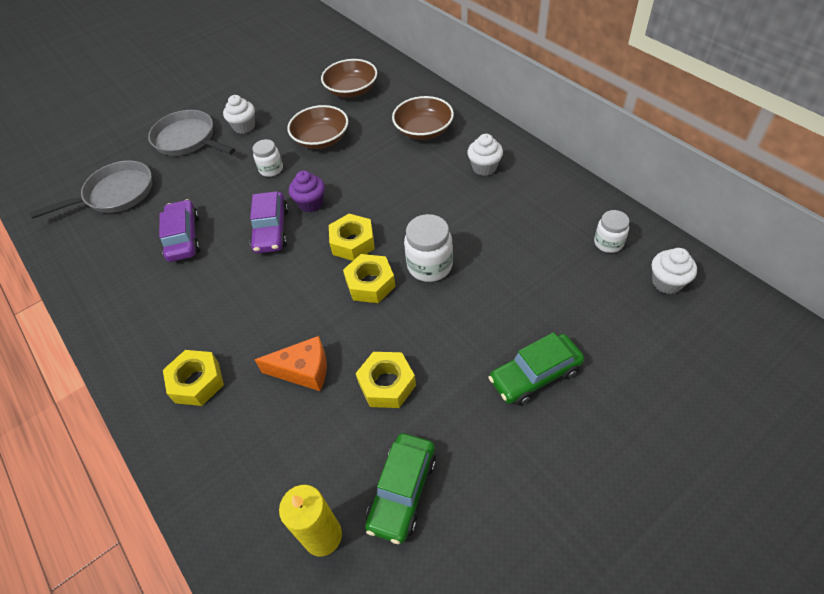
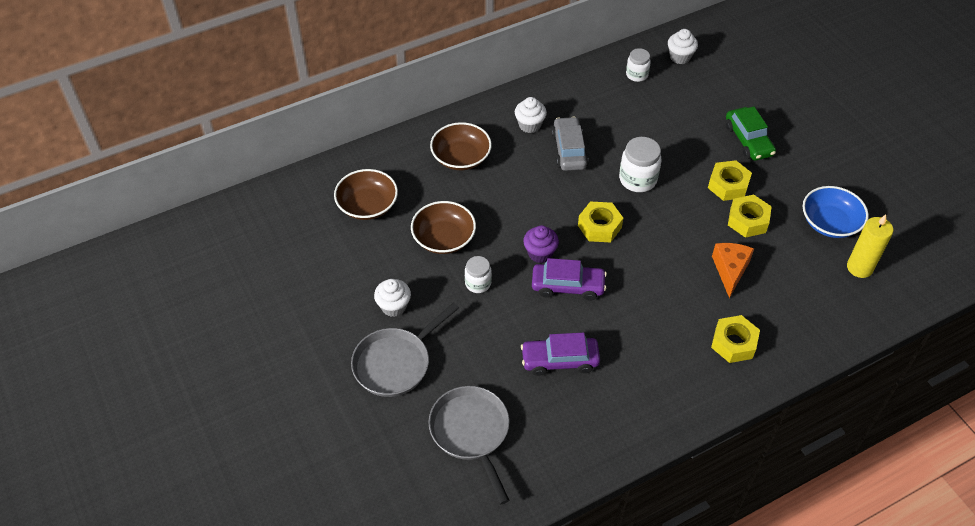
camera: 85 degrees left, 0 degrees up
yellow nut [343,254,396,303] -> yellow nut moved to [708,160,752,201]
green car [365,433,436,544] -> blue bowl [803,186,869,238]
none -> grey car [552,117,588,171]

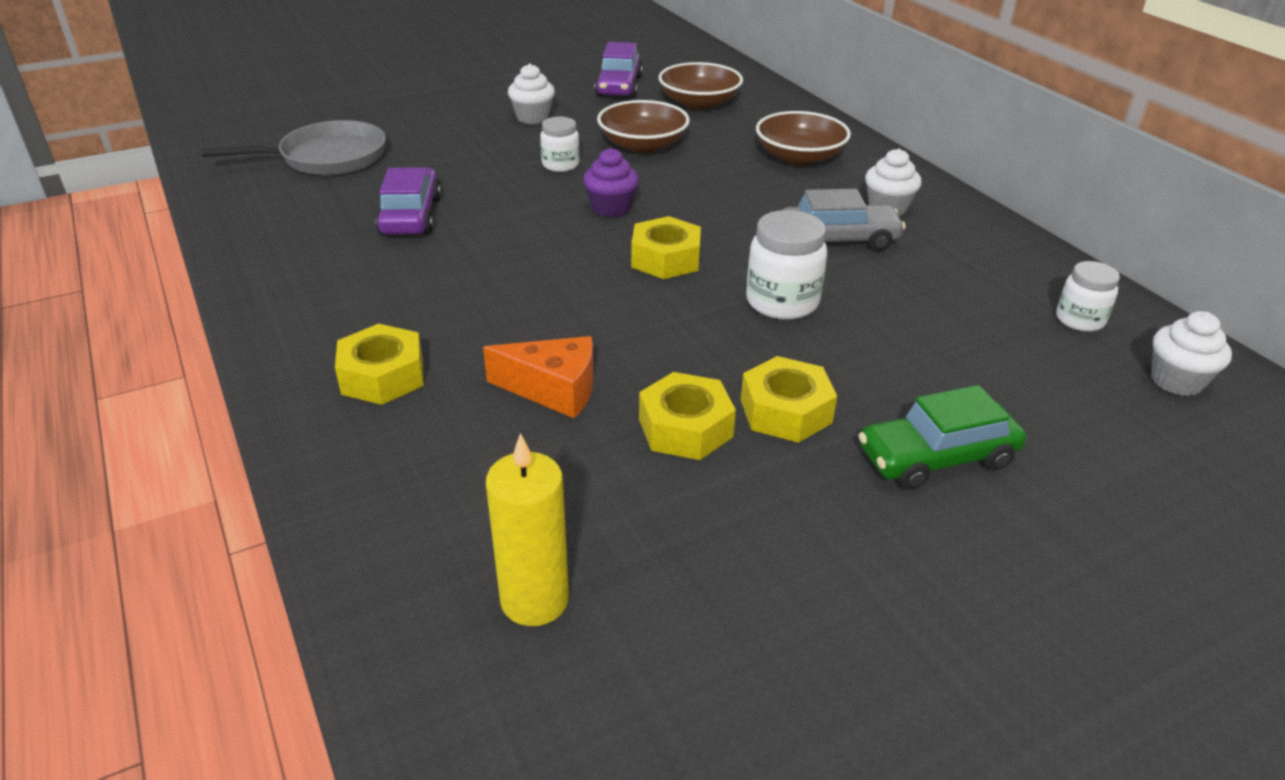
camera: 90 degrees right, 15 degrees down
grey pan [351,302,459,397] -> none
purple car [532,258,607,301] -> purple car moved to [595,42,643,98]
blue bowl [803,186,869,238] -> none

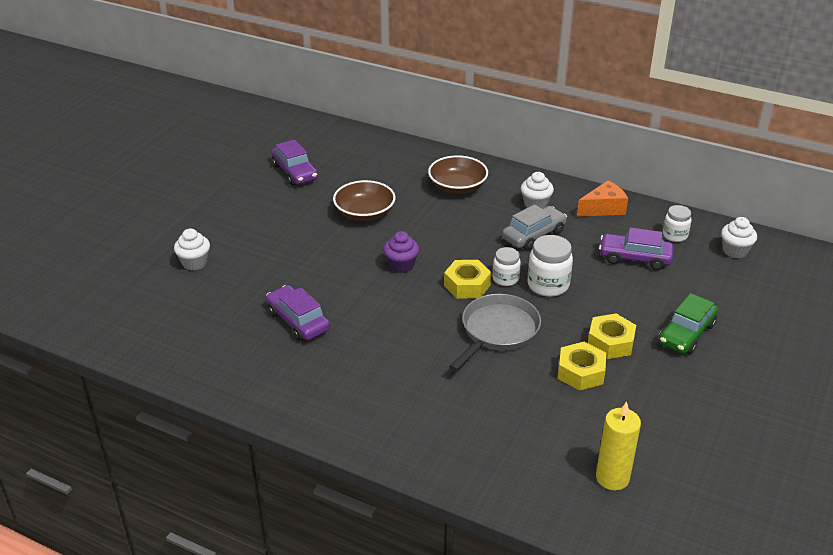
camera: 35 degrees left, 0 degrees up
grey pan [201,120,386,175] -> grey pan moved to [449,294,541,371]
yellow nut [335,324,424,405] -> none
orange cheese [483,336,594,419] -> orange cheese moved to [577,180,628,217]
white cupcake [508,64,555,124] -> white cupcake moved to [174,229,210,270]
white jar [540,117,580,172] -> white jar moved to [493,247,521,286]
brown bowl [658,62,743,110] -> none
none -> purple car [599,227,674,270]

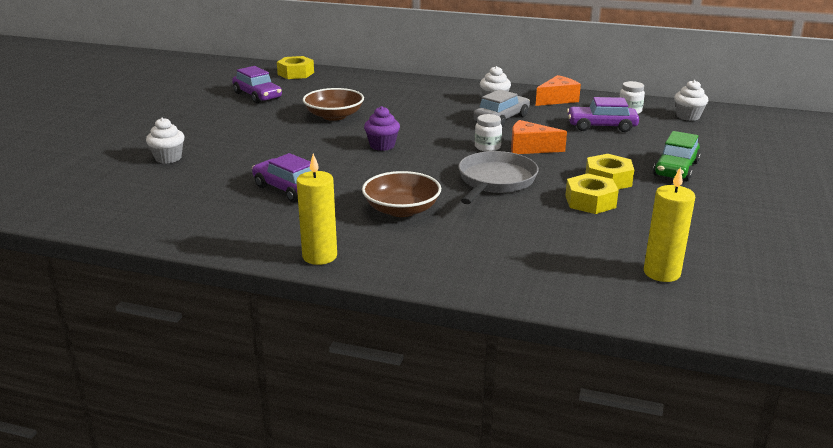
camera: 10 degrees left, 10 degrees down
brown bowl [428,155,488,194] -> brown bowl moved to [362,171,441,217]
yellow nut [444,260,491,299] -> yellow nut moved to [277,56,314,79]
white jar [527,235,573,297] -> orange cheese [511,120,567,154]
none -> yellow candle [297,153,337,265]

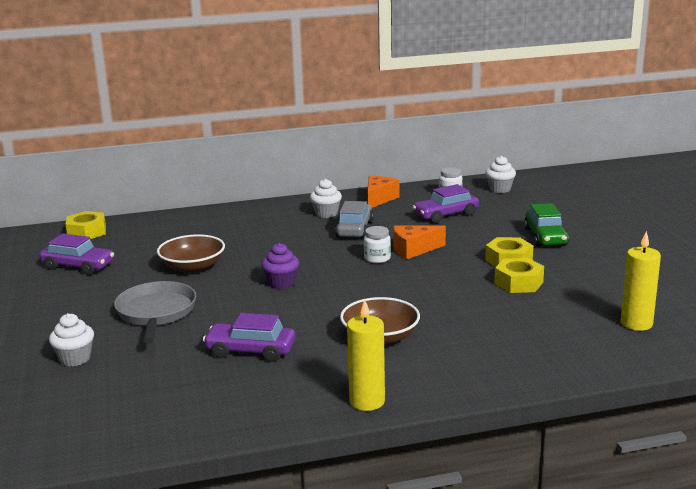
camera: 30 degrees left, 5 degrees down
grey pan [458,151,538,204] -> grey pan moved to [114,281,196,343]

